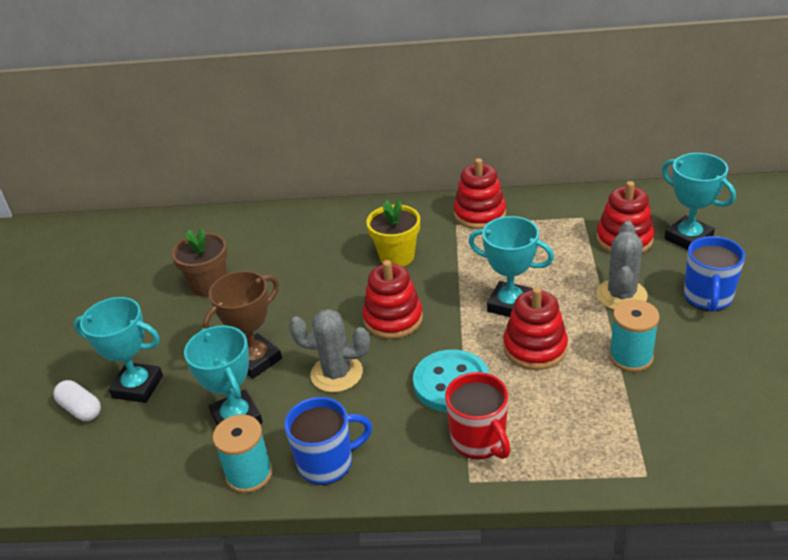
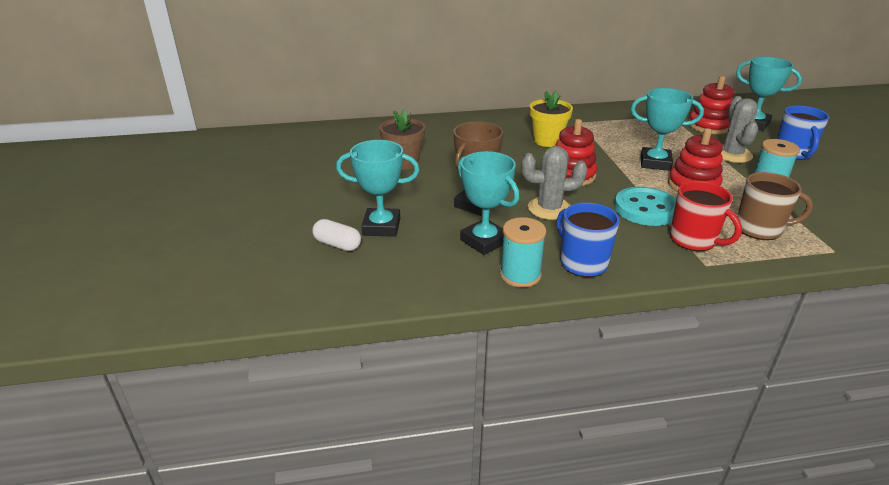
camera: 15 degrees left, 5 degrees down
blue mug [284,397,372,485] -> blue mug turned 90 degrees counterclockwise [557,203,620,278]
red stacking toy [453,158,506,229] -> none
none -> brown mug [737,172,813,240]

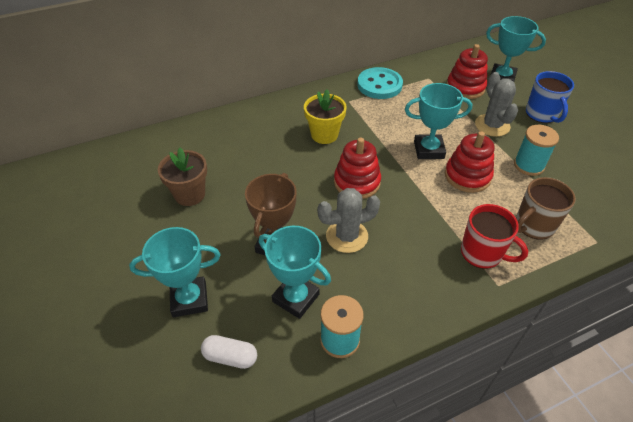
camera: 15 degrees left, 15 degrees up
white capsule [312,219,361,251] -> white capsule moved to [201,335,257,369]
blue mug [557,203,620,278] -> none
turquoise button [614,187,676,226] -> turquoise button moved to [357,67,403,99]
brown mug [737,172,813,240] -> brown mug turned 150 degrees clockwise [516,177,576,240]

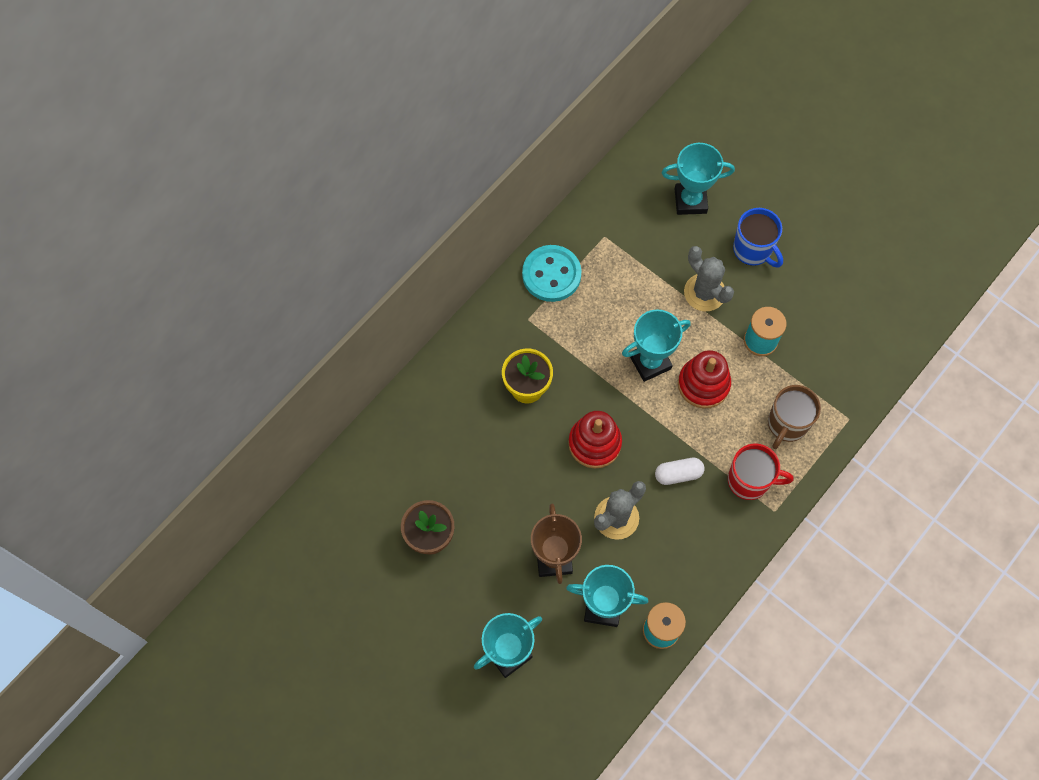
camera: 25 degrees left, 20 degrees up
white capsule [201,335,257,369] -> white capsule moved to [655,458,705,485]
red stacking toy [447,44,488,99] -> none

